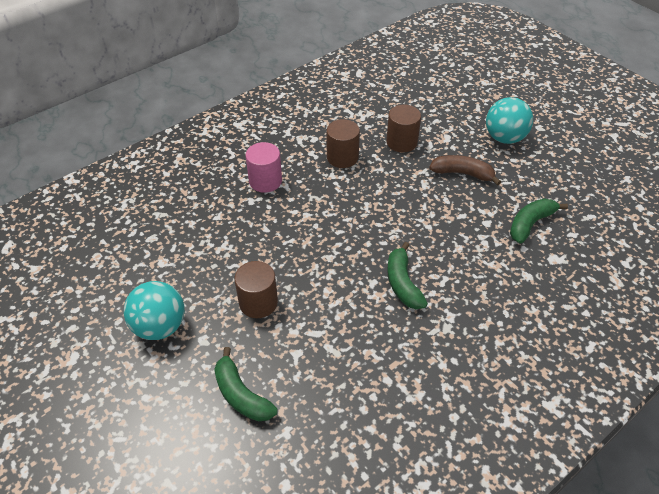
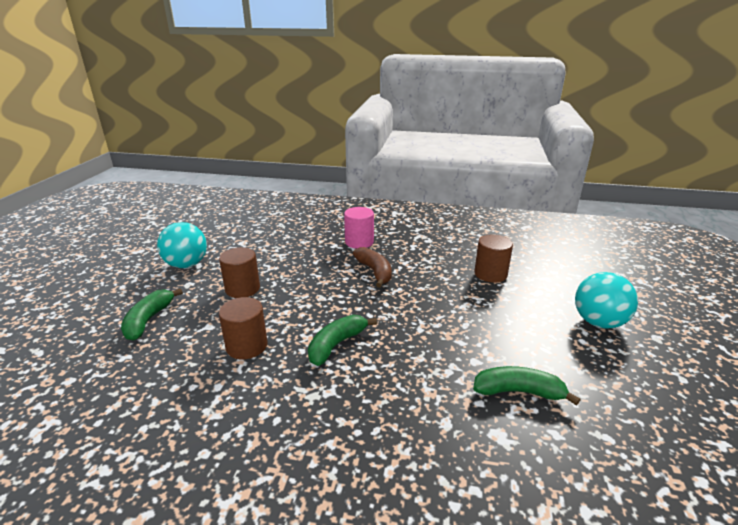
camera: 50 degrees right, 20 degrees down
brown cylinder [327,119,360,168] -> brown cylinder moved to [219,297,268,360]
brown banana [429,155,501,186] -> brown banana moved to [353,247,392,288]

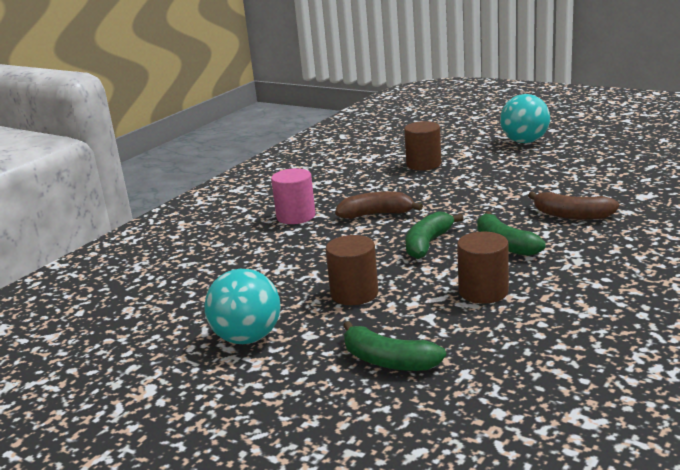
camera: 65 degrees left, 5 degrees down
green banana [473,366,580,406] -> green banana moved to [405,211,464,259]
none -> brown banana [528,192,619,220]

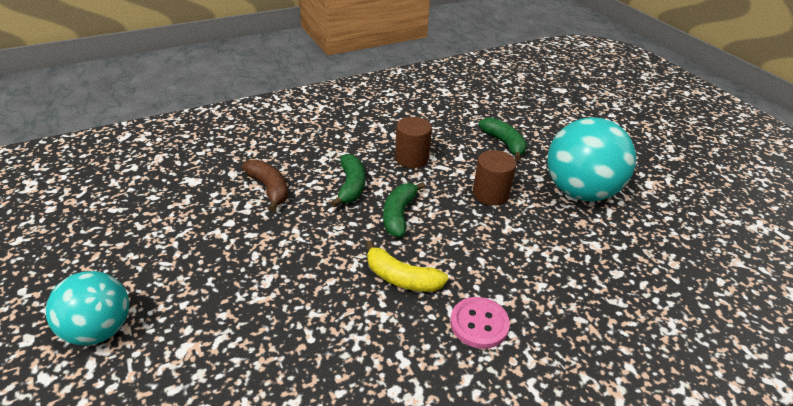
camera: 155 degrees left, 15 degrees up
turquoise ball [204,269,281,344] -> turquoise ball [547,117,636,202], size x1.54
pink cylinder [271,168,315,224] -> pink button [450,297,510,349]
brown banana [335,192,423,219] -> yellow banana [366,240,448,292]
brown cylinder [404,121,441,170] -> none
green banana [405,211,464,259] -> green banana turned 135 degrees clockwise [383,182,426,237]

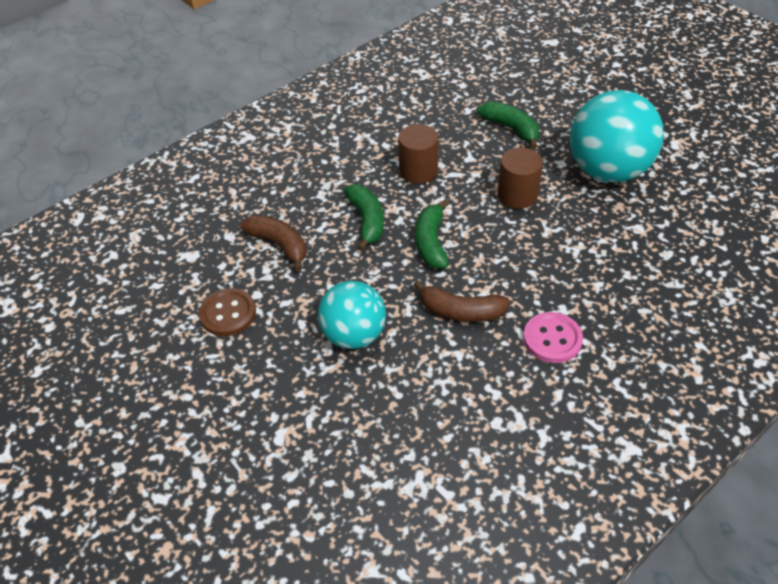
camera: 10 degrees left, 10 degrees up
turquoise ball [45,271,129,346] -> turquoise ball moved to [318,281,386,349]
yellow banana [366,240,448,292] -> brown banana [414,280,510,322]
none -> brown button [199,288,256,336]

